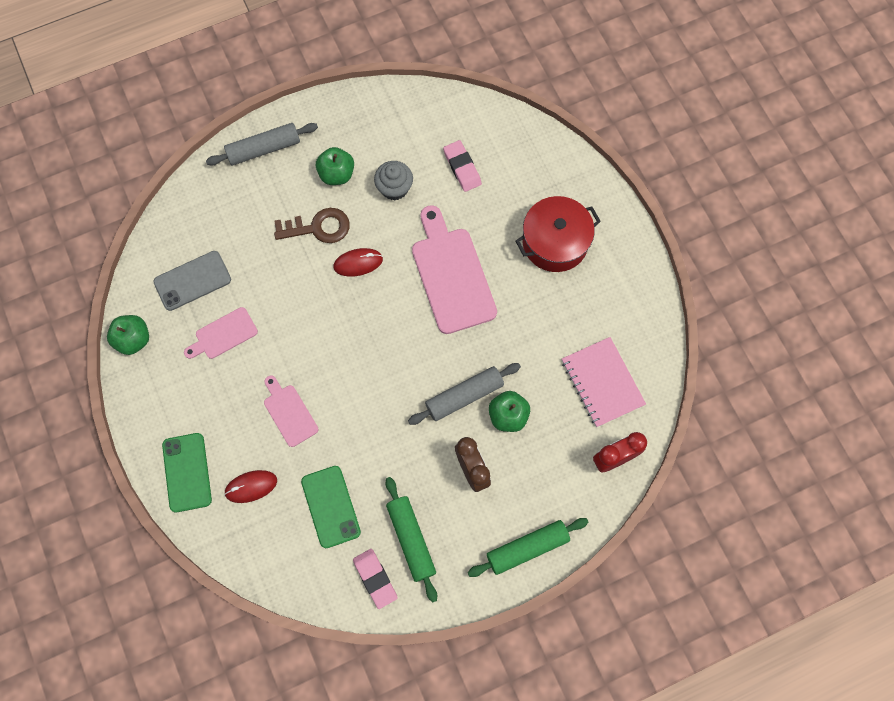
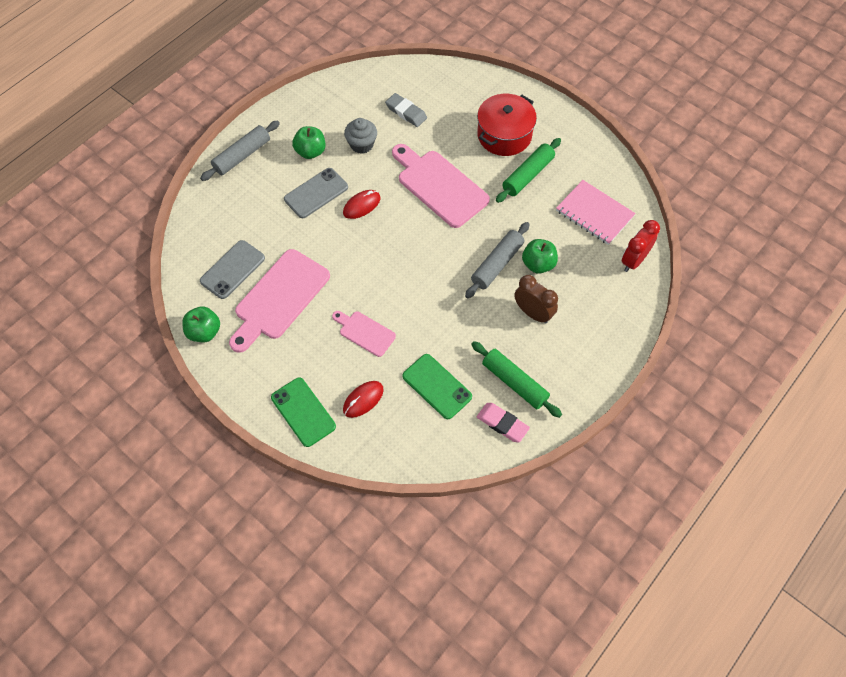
camera: 25 degrees left, 10 degrees down
pink cutting board [184,307,258,359] -> pink cutting board [229,249,330,353], size x1.85
brown key [274,208,350,243] -> grey phone [284,168,348,218]
pink eraser [443,140,482,192] -> grey eraser [385,93,427,127]
green rolling pin [468,518,589,577] -> green rolling pin moved to [496,138,561,203]

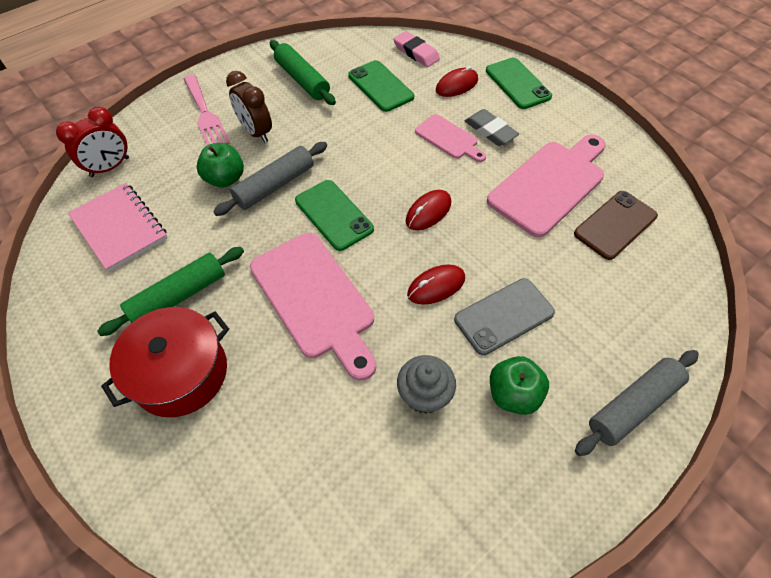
camera: 170 degrees left, 5 degrees down
green apple [182,306,220,342] -> none
grey phone [200,240,265,299] -> brown phone [574,191,658,260]
grey eraser [385,93,427,127] -> grey eraser moved to [465,109,519,146]
pink eraser [477,403,530,442] -> pink eraser moved to [393,31,440,67]
none -> pink fork [184,75,230,145]
none -> green phone [295,180,374,251]
none -> red mouse [406,190,451,230]

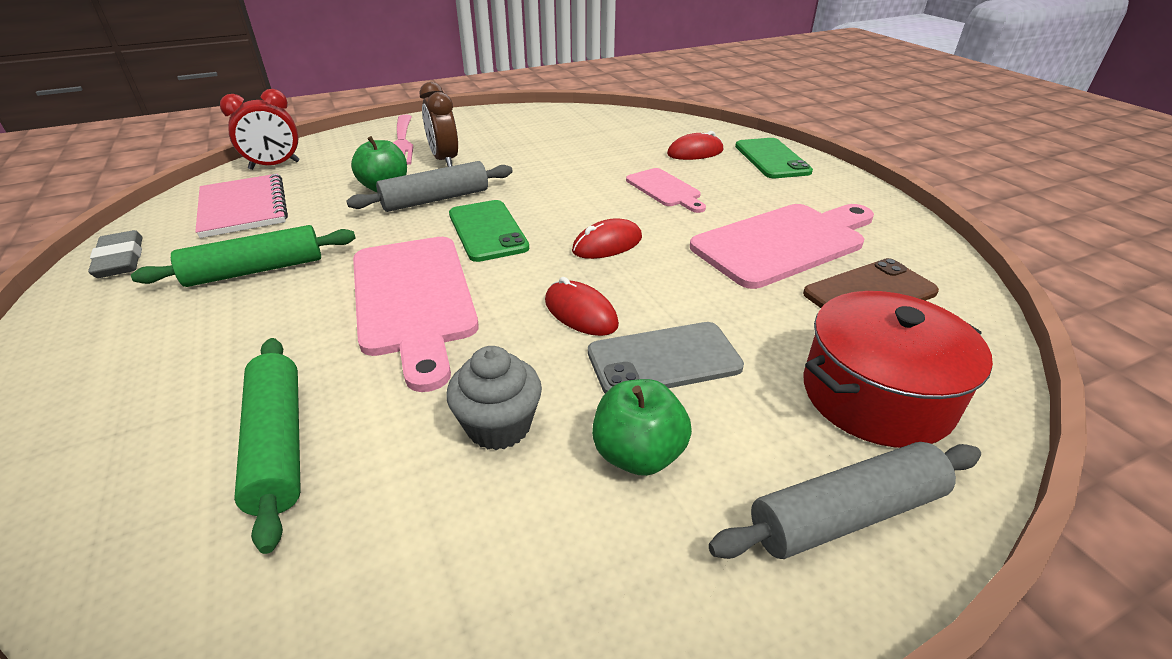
camera: 15 degrees right, 20 degrees down
red pot [101,307,229,417] -> red pot moved to [803,291,993,448]
green rolling pin [270,40,336,105] -> green rolling pin moved to [234,338,301,554]
green phone [348,60,414,112] -> none
pink eraser [393,31,440,67] -> none
red mouse [407,264,465,305] -> red mouse turned 60 degrees clockwise [545,277,619,336]
grey eraser [465,109,519,146] -> grey eraser moved to [88,230,143,278]

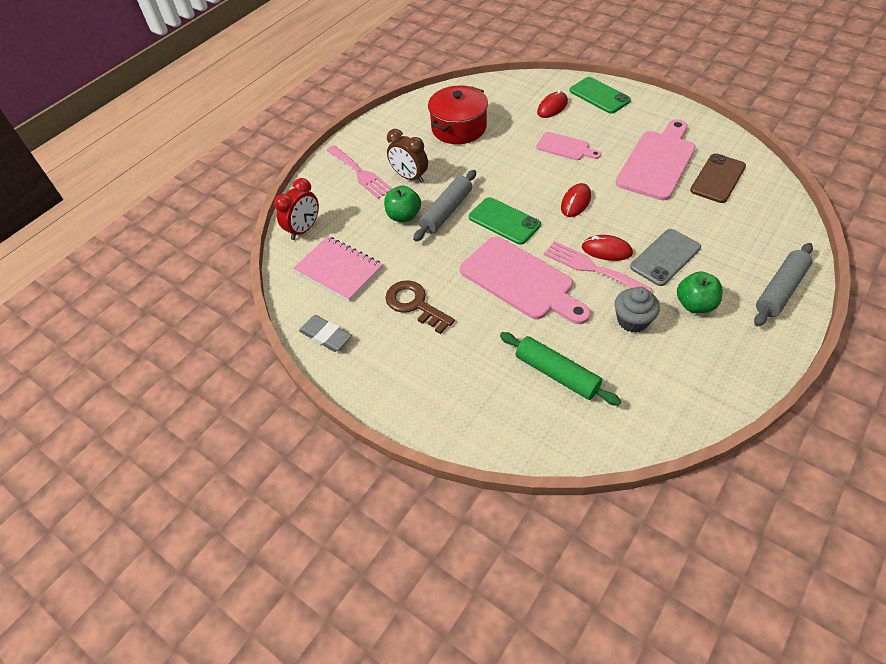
camera: 25 degrees left, 15 degrees up
green rolling pin [131,225,356,287] -> brown key [385,280,455,334]
red pot [803,291,993,448] -> red pot moved to [428,85,488,144]
none -> pink fork [544,241,652,291]

